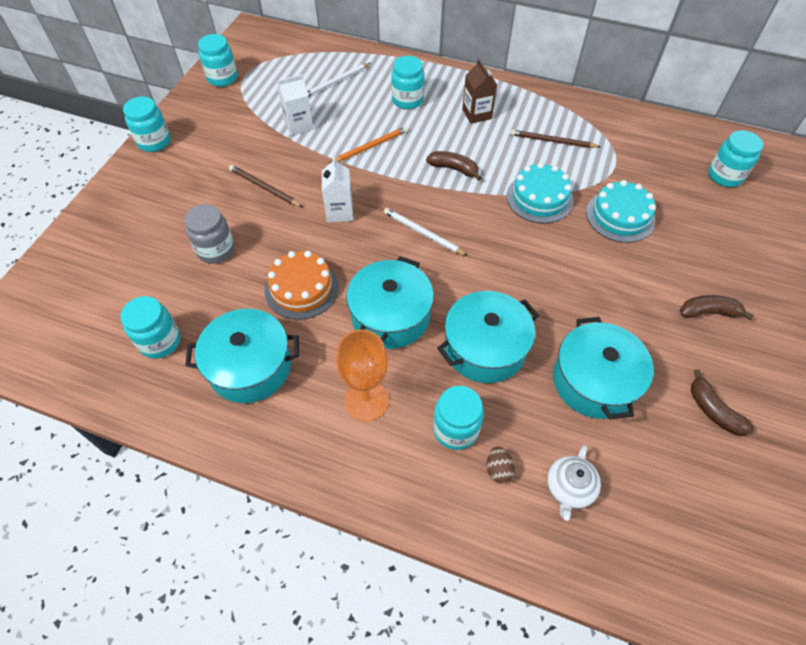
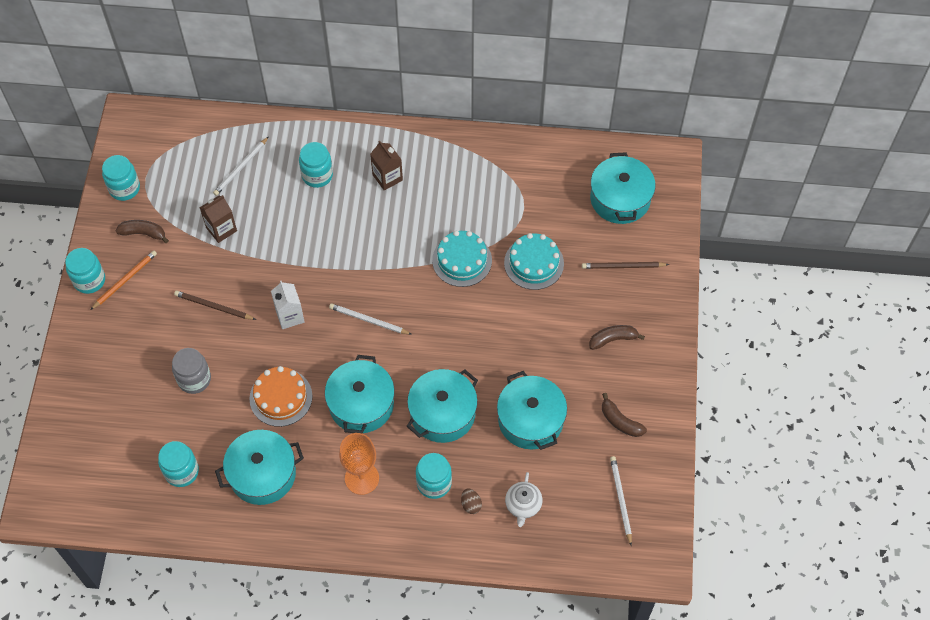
camera: 15 degrees left, 5 degrees up
white carton [278,74,314,135] -> brown carton [200,195,237,243]
orange pencil [329,126,408,164] -> orange pencil moved to [90,251,157,310]
brown banana [426,151,481,181] -> brown banana moved to [116,220,169,243]
brown pencil [510,129,601,148] -> brown pencil moved to [582,262,669,269]
turquoise jar [708,130,763,187] -> turquoise pot [590,152,656,224]
none -> white pencil [610,456,632,545]

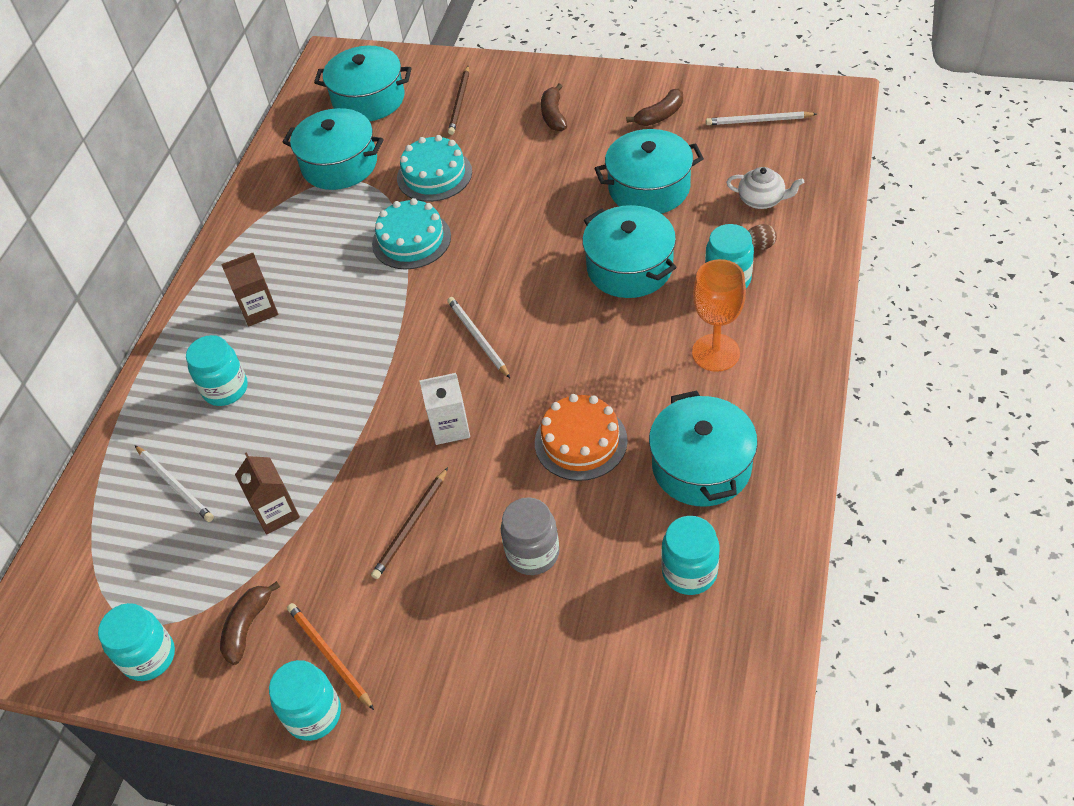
camera: 75 degrees left, 10 degrees down
turquoise pot [325,355,395,434] -> turquoise pot moved to [283,108,383,190]
white pencil [329,303,412,335] -> white pencil turned 120 degrees clockwise [447,297,510,378]

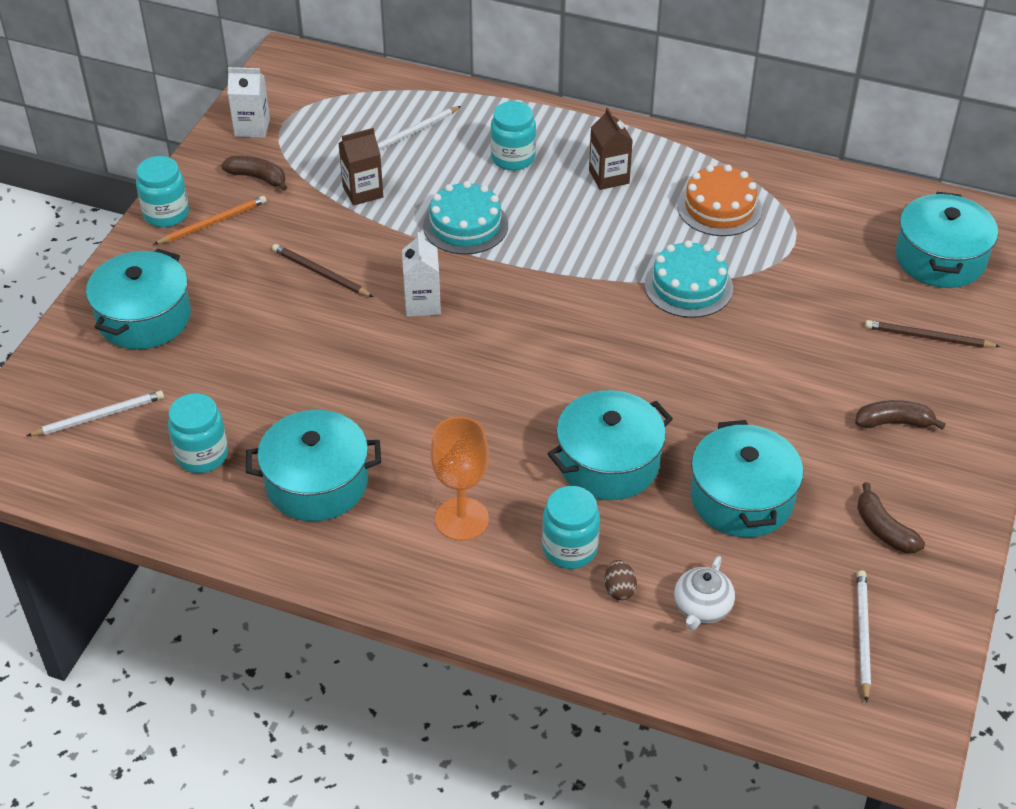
camera: 90 degrees right, 5 degrees down
turquoise jar [98,603,175,681] -> white carton [228,67,270,138]
turquoise pot [283,108,383,190] -> turquoise pot moved to [86,249,191,350]
turquoise cake [397,135,472,202] -> turquoise cake moved to [423,181,508,254]
white pencil [447,297,510,378] -> white pencil moved to [26,391,164,436]
grey jar [501,497,560,575] -> none
orange cake [535,394,628,481] -> orange cake moved to [677,165,762,236]

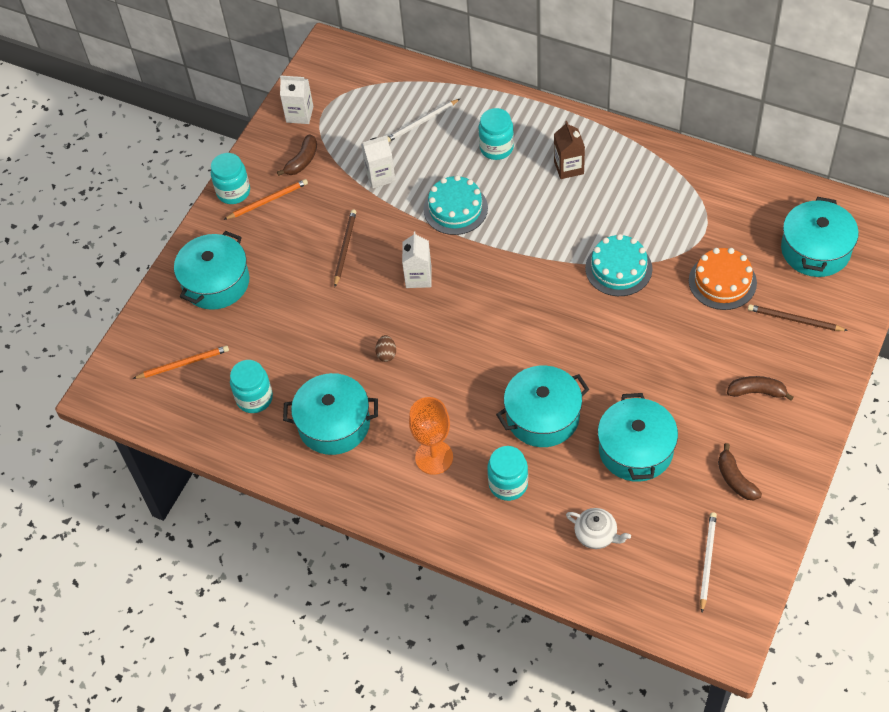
camera: 10 degrees right, 10 degrees up
white pencil [26,391,164,436] -> orange pencil [132,345,229,379]
brown banana [221,156,287,191] -> brown banana turned 90 degrees clockwise [277,134,317,176]
brown pencil [272,244,373,297] -> brown pencil turned 60 degrees clockwise [334,209,356,287]
brown carton [338,128,383,206] -> white carton [361,135,396,188]
brown egg [605,560,637,600] -> brown egg moved to [375,335,396,362]
white teapot [674,556,735,630] -> white teapot turned 90 degrees counterclockwise [566,508,631,549]
orange cake [677,165,762,236] -> orange cake moved to [689,248,757,310]

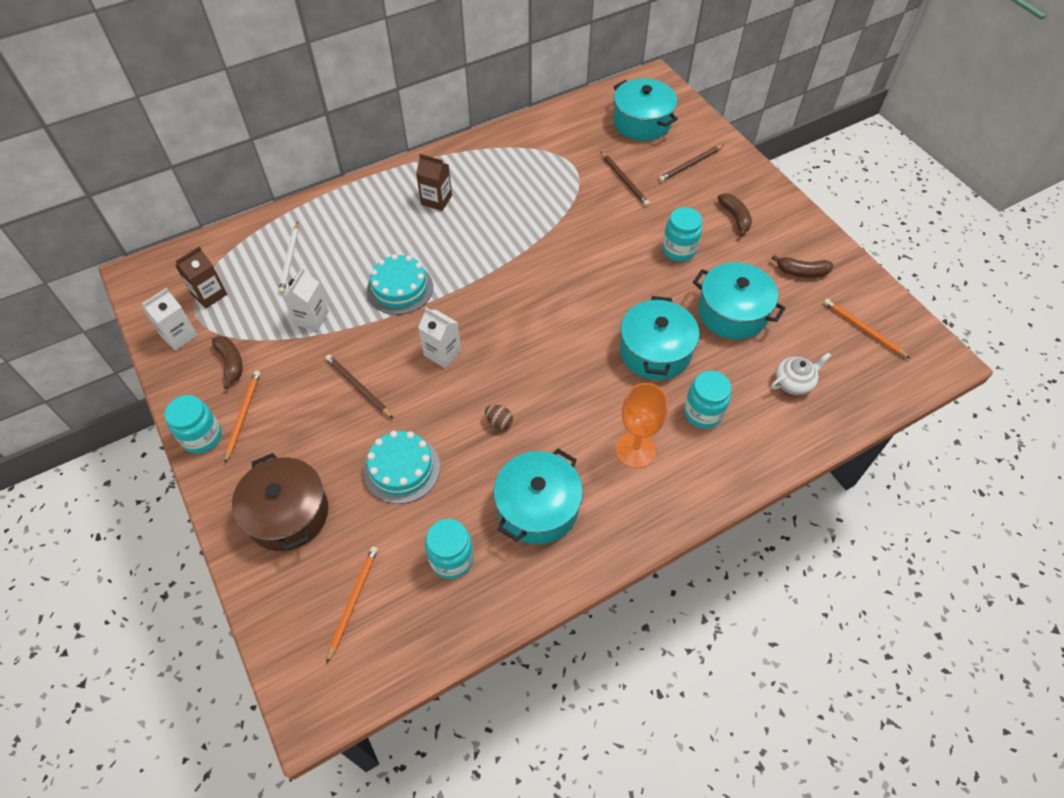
camera: 60 degrees left, 0 degrees up
turquoise pot [174,231,249,310] -> brown pot [232,453,328,551]
turquoise jar [478,108,514,160] -> turquoise jar moved to [662,207,702,261]
turquoise cake [585,234,652,296] -> turquoise cake moved to [363,431,440,504]
orange cake [689,248,757,310] -> brown pencil [601,152,650,206]
white pencil [700,512,717,612] -> orange pencil [824,299,910,358]
brown banana [727,376,794,401] -> brown banana turned 120 degrees clockwise [718,193,752,237]
none -> brown carton [175,246,227,308]

